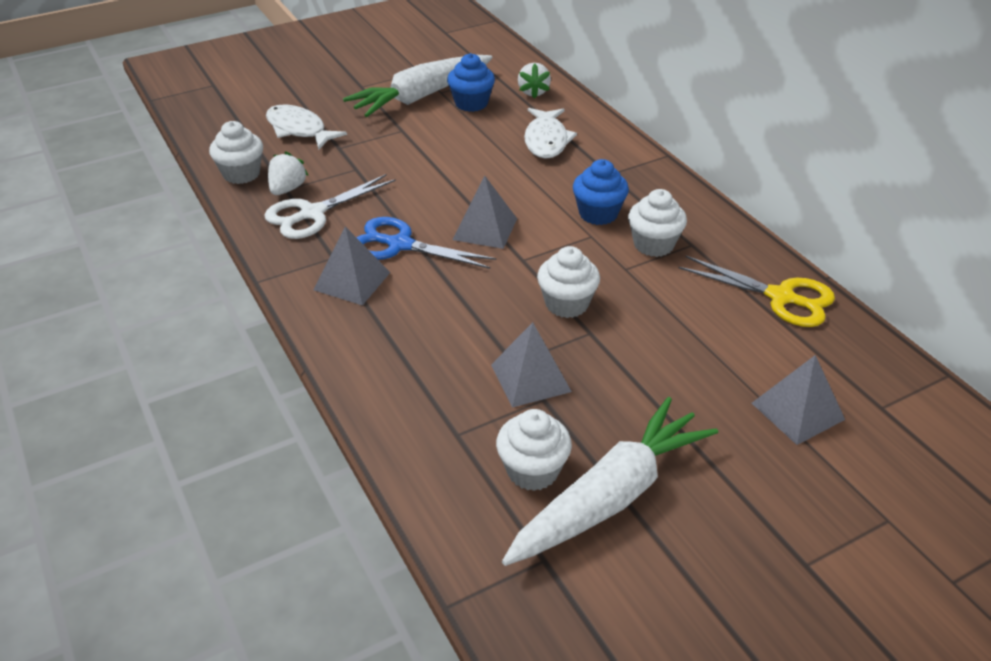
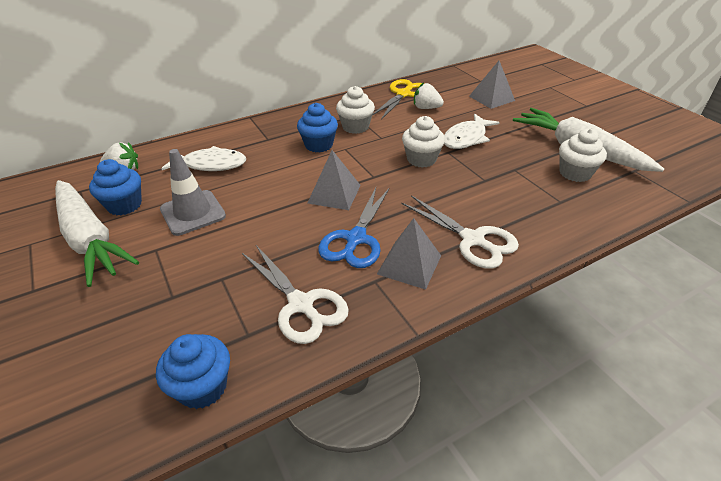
camera: 90 degrees left, 0 degrees up
white cupcake [209,121,263,184] -> blue cupcake [156,334,230,409]
white fish [266,105,347,150] -> white fish moved to [444,113,500,149]
white strawberry [268,151,309,195] -> white strawberry moved to [414,82,444,109]
grey pyramid [491,322,572,408] -> none
none -> grey traffic cone [160,149,226,236]
none -> white scissors [401,195,519,269]

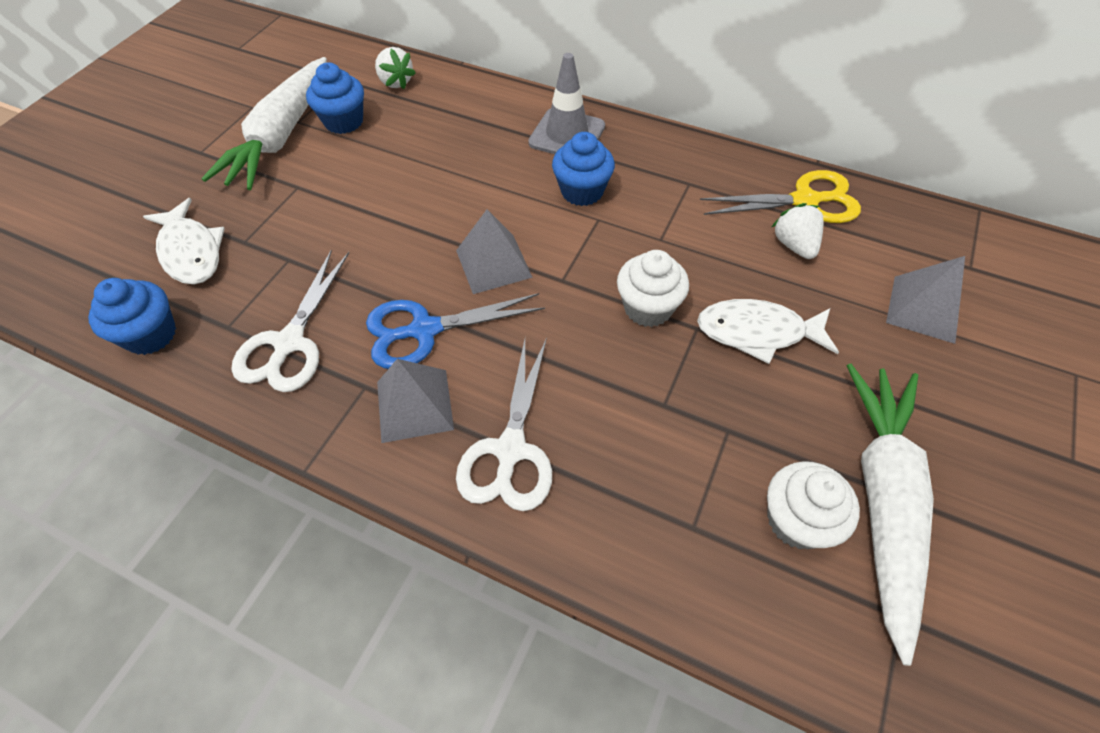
camera: 55 degrees right, 15 degrees up
grey traffic cone [160,149,226,236] -> grey traffic cone moved to [528,53,605,154]
white fish [161,146,246,171] -> white fish moved to [143,198,225,284]
white cupcake [336,86,375,134] -> none

